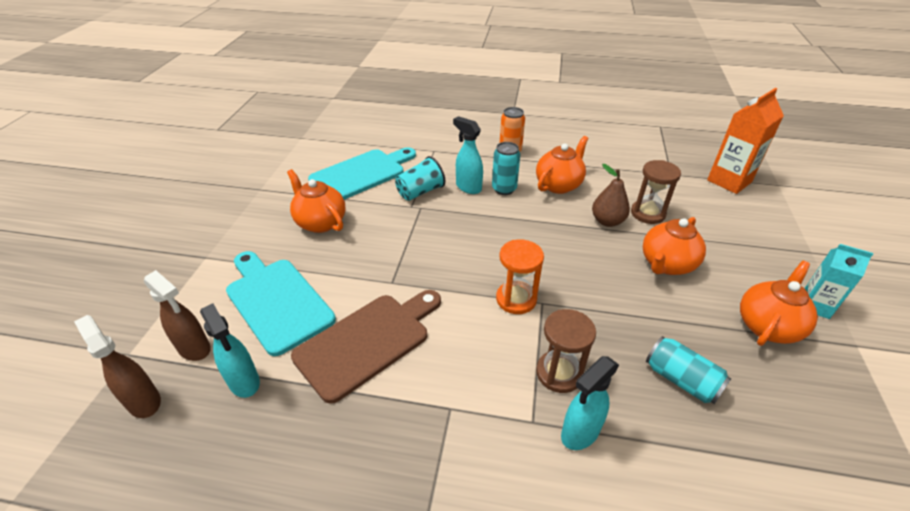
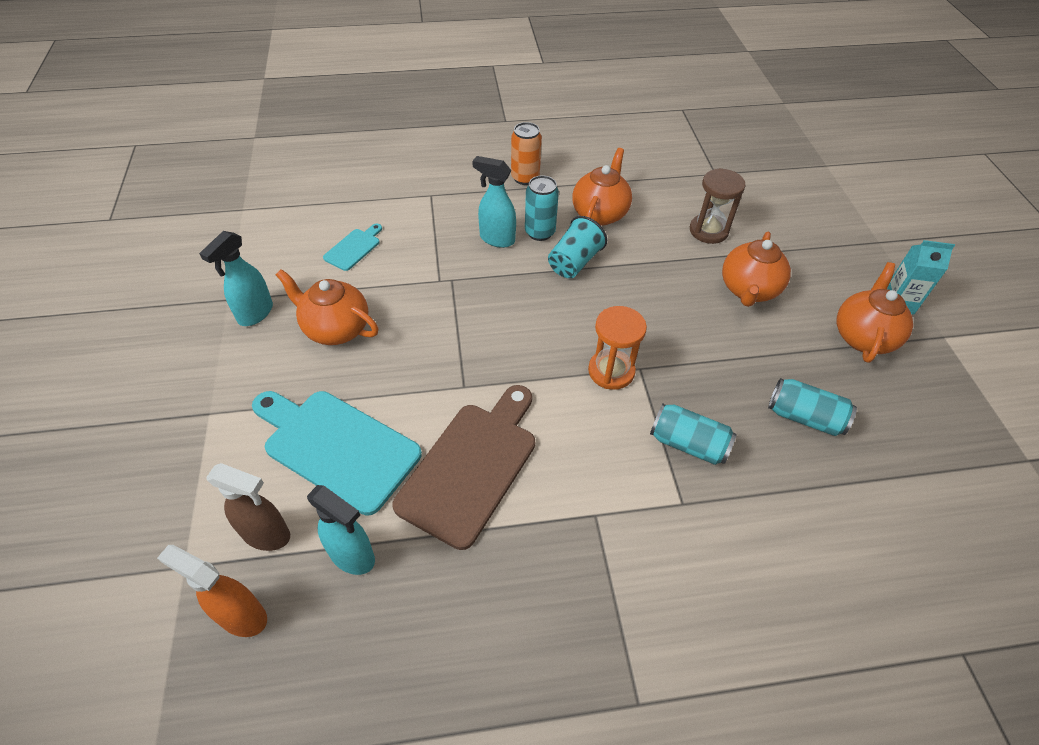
camera: 20 degrees left, 10 degrees up
brown spray bottle [74,315,161,418] -> orange spray bottle [157,545,267,637]
turquoise cutting board [308,147,416,200] -> turquoise cutting board [323,224,382,271], size x0.47
turquoise cup [395,156,445,201] -> turquoise cup moved to [548,216,607,278]
brown hourglass [536,309,596,393] -> turquoise can [650,404,737,465]
turquoise spray bottle [561,356,619,450] -> turquoise spray bottle moved to [199,231,273,326]
brown pear [592,164,630,227] -> none
orange carton [707,88,784,194] -> none

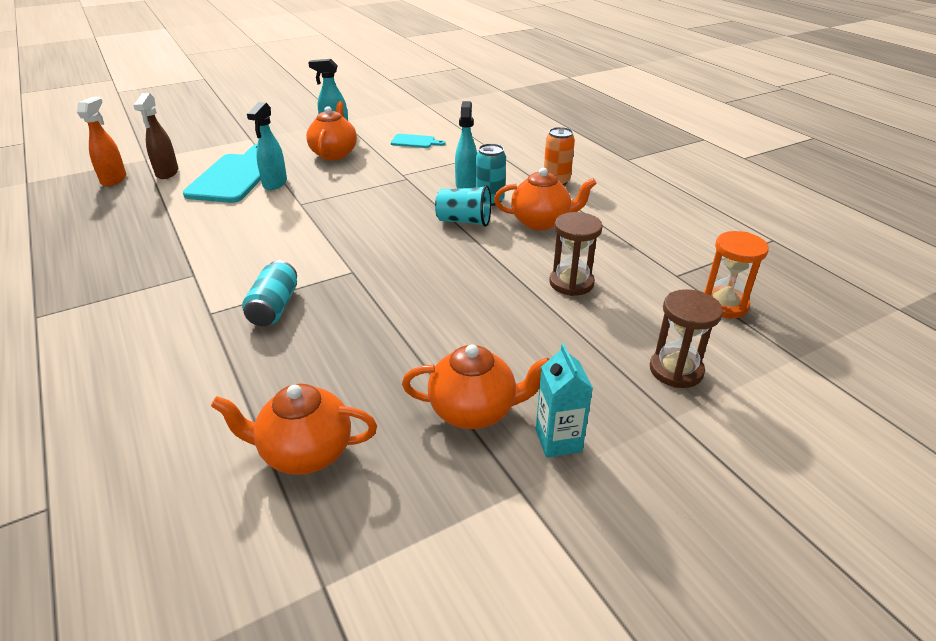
camera: 70 degrees right, 15 degrees down
turquoise spray bottle [307,485,375,575] -> turquoise spray bottle moved to [247,102,287,190]
brown cutting board [392,385,535,550] -> none
orange hourglass [588,306,647,390] -> orange hourglass moved to [703,231,769,318]
orange teapot [722,232,791,307] -> orange teapot moved to [211,383,377,475]
turquoise can [768,378,857,436] -> none
none -> brown hourglass [650,289,723,388]

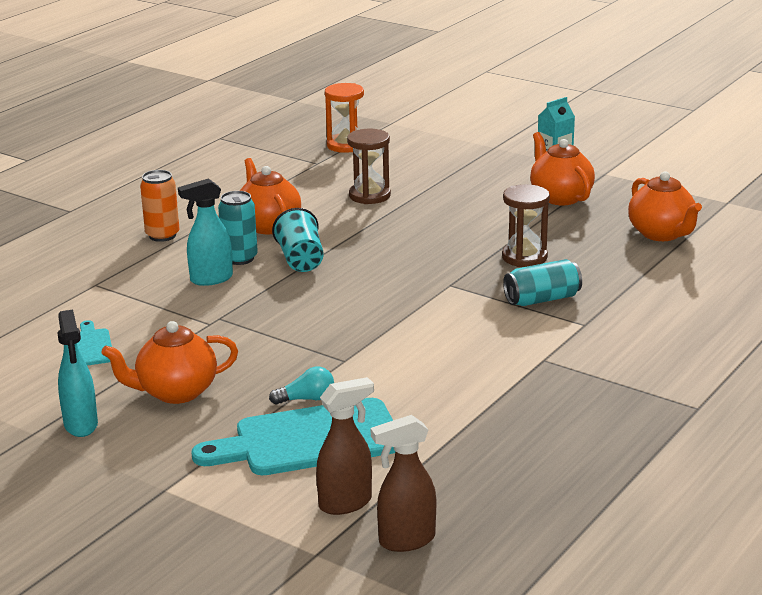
camera: 115 degrees left, 10 degrees down
orange spray bottle [77,97,126,186] -> brown spray bottle [370,415,436,552]
turquoise spray bottle [247,102,287,190] -> turquoise light bulb [269,367,334,404]
brown hourglass [650,289,723,388] -> brown hourglass moved to [502,184,550,267]

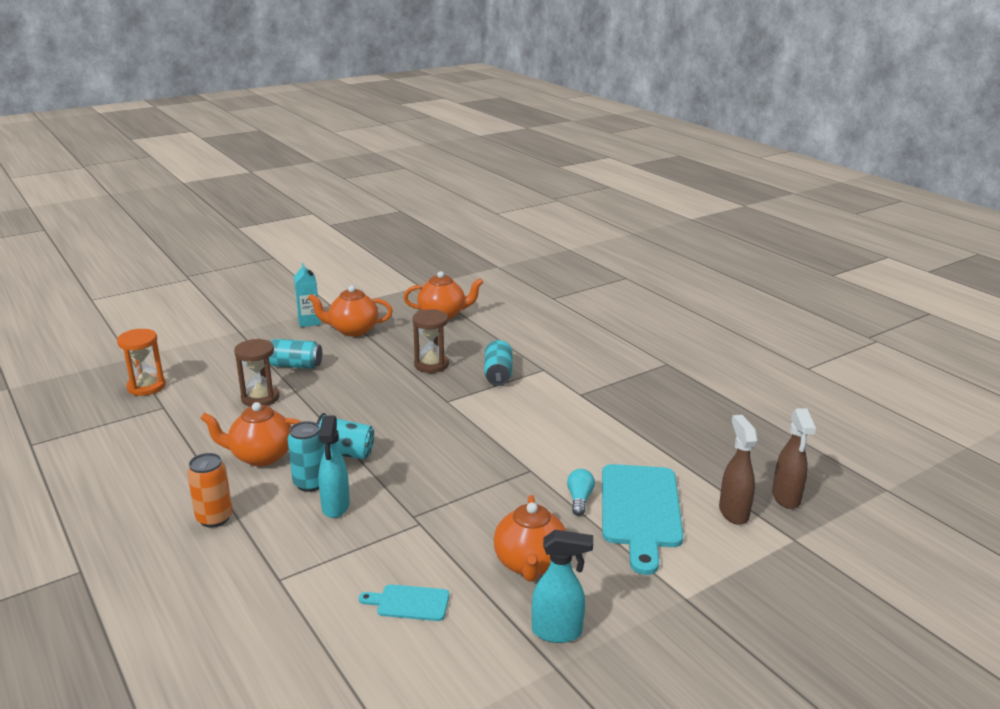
camera: 70 degrees left, 0 degrees up
none -> turquoise can [269,339,322,369]

